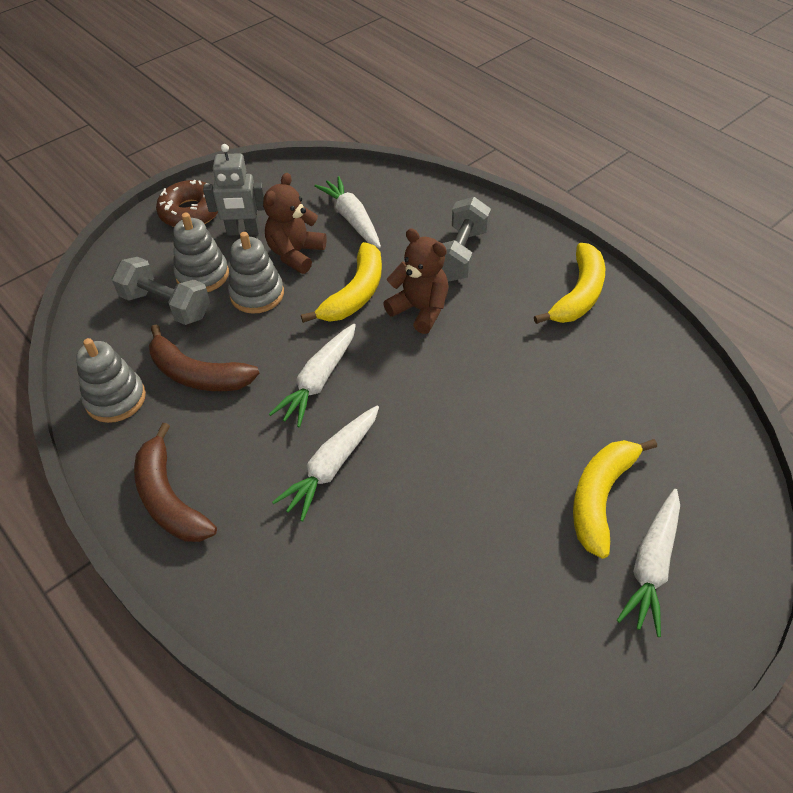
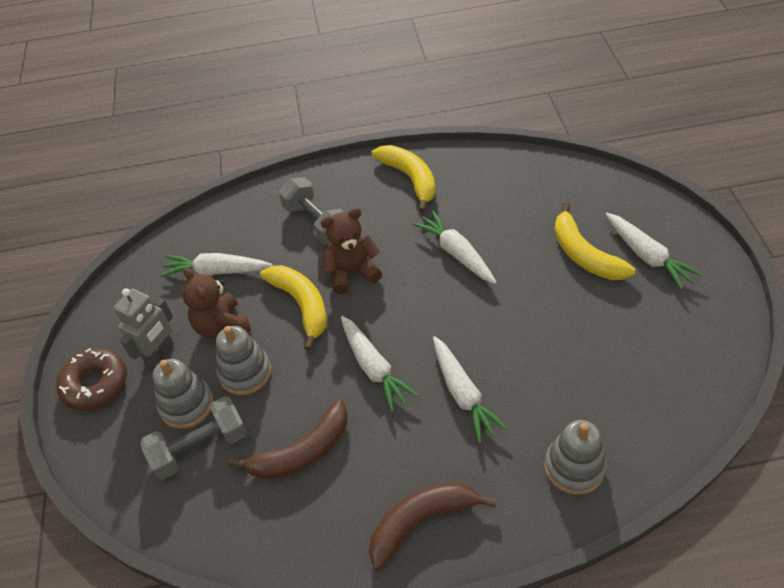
camera: 55 degrees left, 0 degrees up
grey stacking toy [76,338,146,423] -> grey stacking toy moved to [544,420,607,495]
brown banana [134,423,217,542] -> brown banana turned 150 degrees clockwise [369,482,497,570]
none -> white carrot [412,211,497,284]

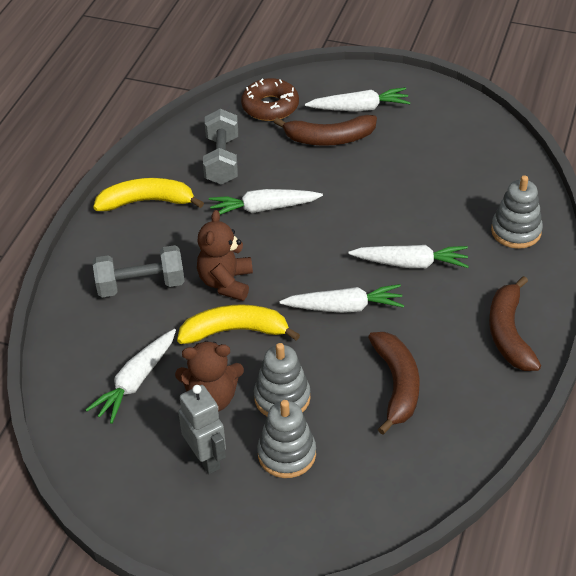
camera: 65 degrees left, 5 degrees down
brown donut [56,348,127,410] -> brown donut moved to [241,78,299,121]
grey dumbbell [140,396,247,480] -> grey dumbbell moved to [203,109,238,185]
yellow banana [554,202,635,280] -> brown banana [274,115,377,146]

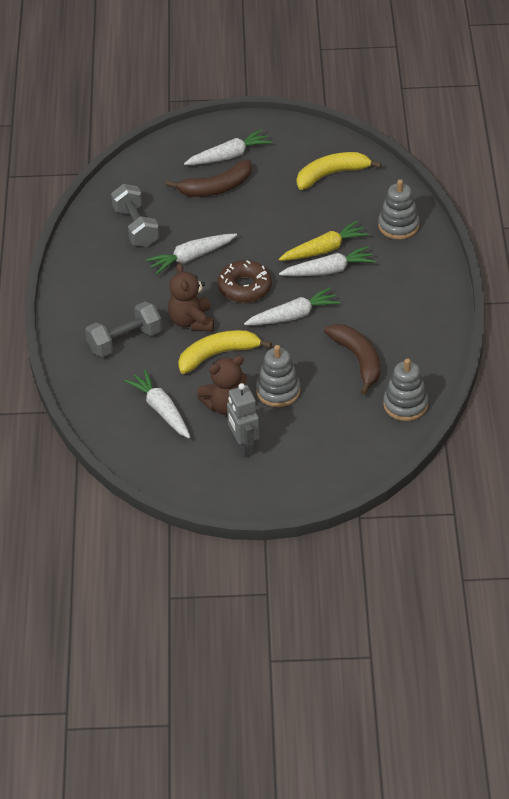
camera: 20 degrees left, 0 degrees up
white carrot [86,329,176,424] -> white carrot turned 135 degrees clockwise [124,370,190,438]
yellow banana [93,178,204,211] -> yellow banana moved to [297,152,382,190]
grey robot [178,385,226,474] -> grey robot turned 150 degrees counterclockwise [227,383,260,457]
brown donut [241,78,299,121] -> brown donut moved to [217,260,272,303]
grey stacking toy [257,400,316,478] -> grey stacking toy moved to [383,358,428,421]
brown banana [489,276,541,371] -> none
none -> yellow carrot [279,220,369,261]

